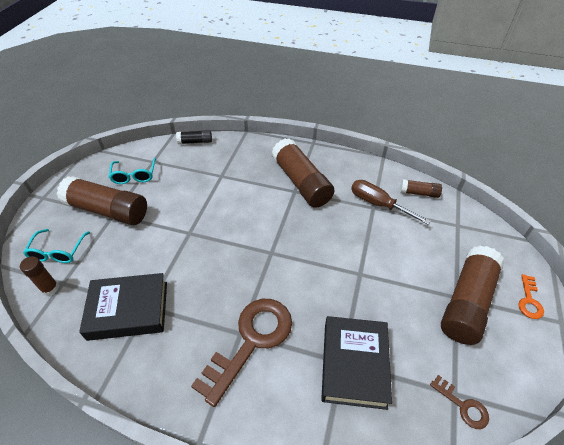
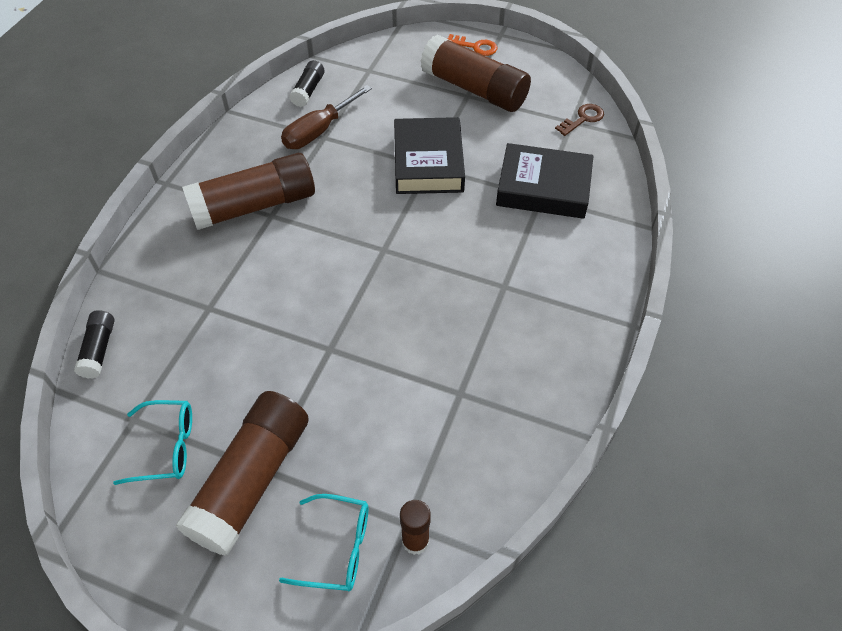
camera: 85 degrees left, 5 degrees up
black book [79,273,167,341] -> black book moved to [394,117,465,194]
brown key [191,299,292,407] -> none
brown glue stick [400,179,442,198] -> black glue stick [289,60,325,107]

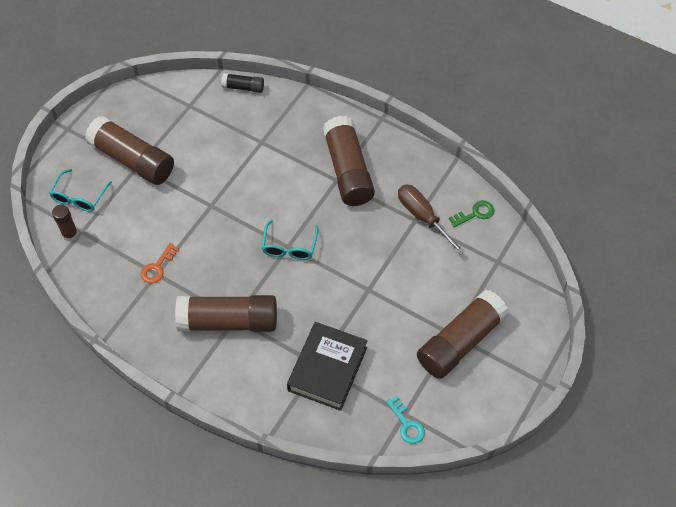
camera: 100 degrees right, 5 degrees up
turquoise glasses [113,400,192,485] -> turquoise glasses moved to [262,220,318,260]
black glue stick [289,60,325,107] -> green key [449,200,494,227]
black book [394,117,465,194] -> none
orange key [448,34,497,56] -> orange key moved to [141,243,179,283]
brown key [555,104,604,136] -> turquoise key [386,396,425,444]
none -> brown glue stick [175,295,277,332]

